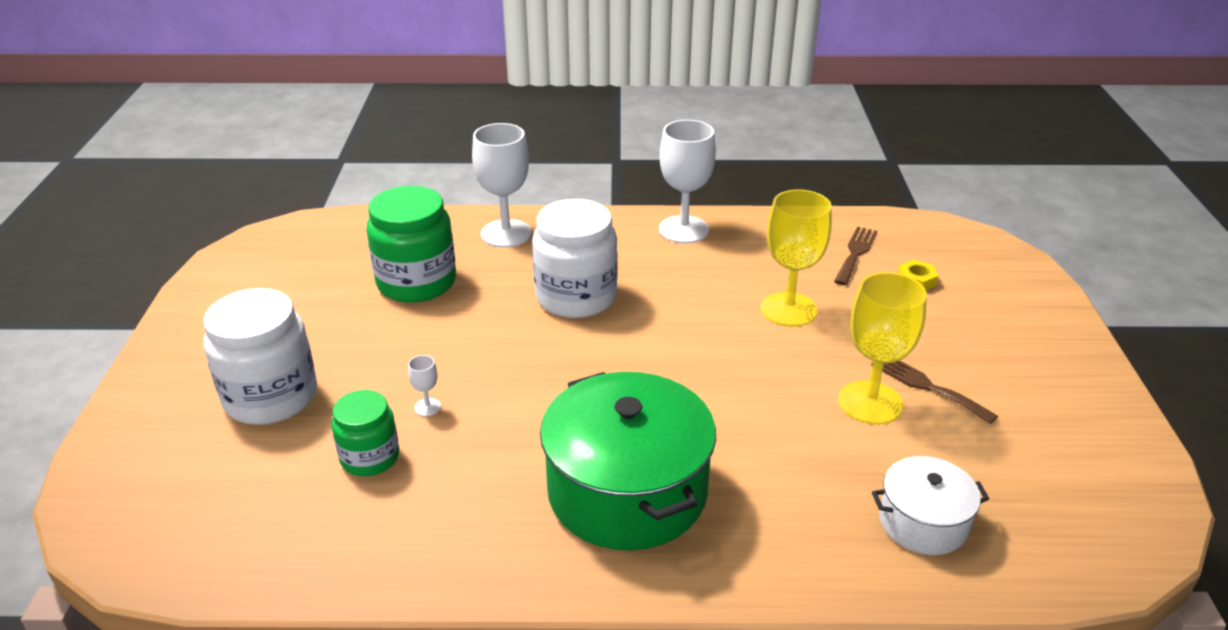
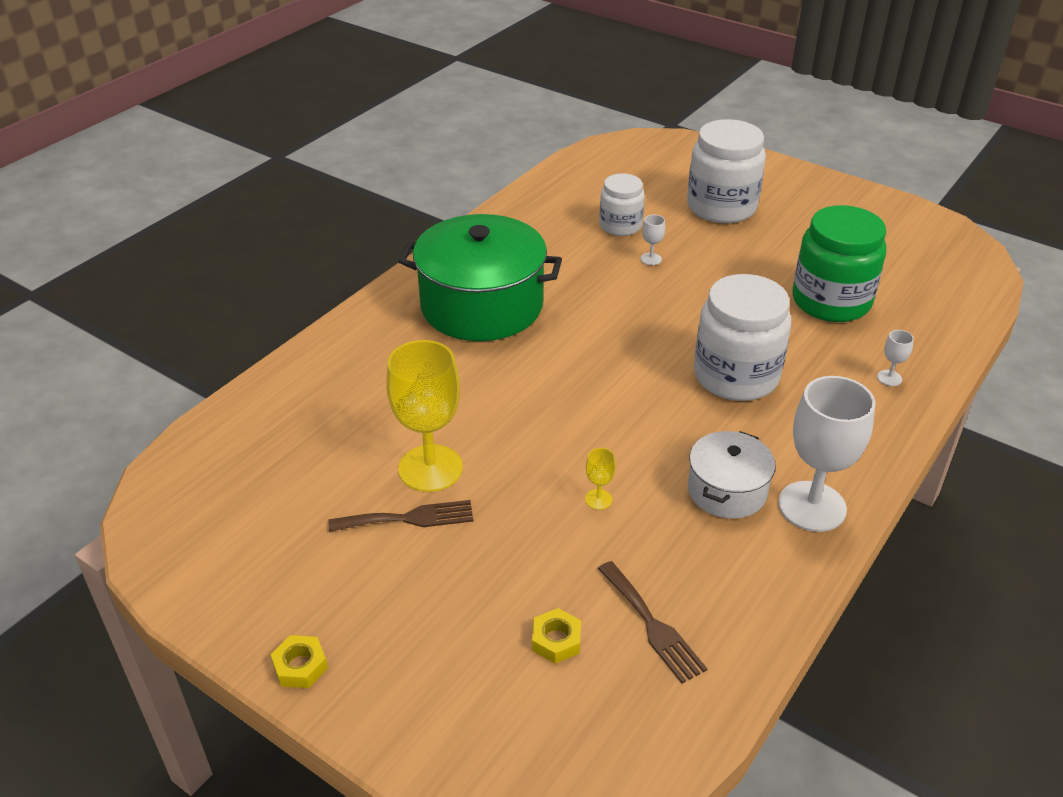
camera: 125 degrees right, 5 degrees up
green jar [332,390,399,476] -> white jar [599,173,645,236]
white goblet [472,123,531,248] -> white goblet [877,330,914,386], size x0.41
yellow goblet [760,189,832,327] -> yellow goblet [585,448,616,510], size x0.41
white pot [872,456,989,555] -> white pot moved to [688,431,776,519]
none -> yellow nut [270,635,328,688]

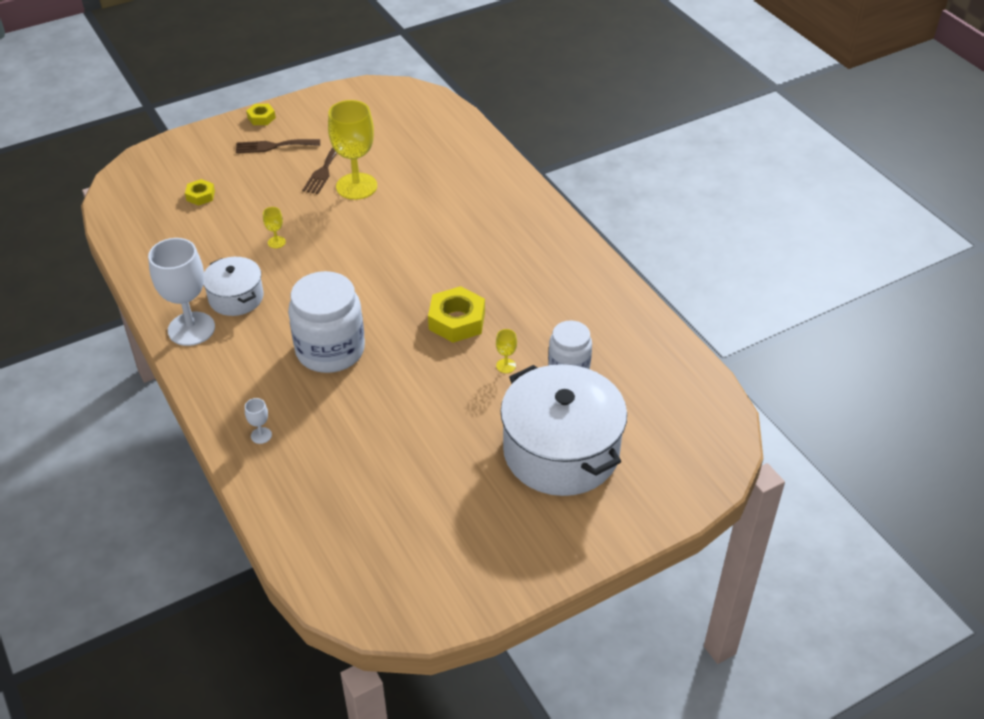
camera: 115 degrees right, 5 degrees up
green pot [398,214,562,341] -> none
brown fork [598,561,707,684] -> brown fork moved to [236,139,320,153]
white goblet [641,215,665,265] -> yellow goblet [496,329,517,373]
white jar [687,119,766,223] -> white pot [501,364,627,496]
green jar [792,205,886,322] -> none
none -> yellow nut [428,286,485,343]

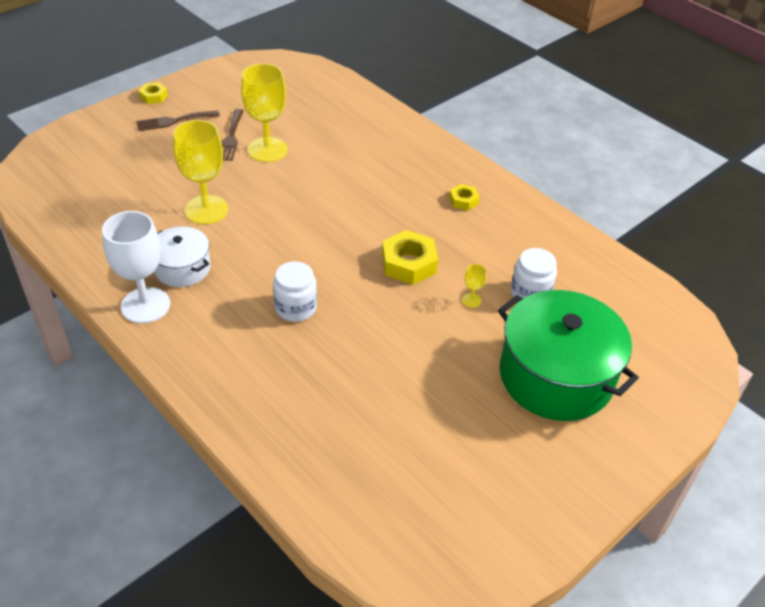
camera: 15 degrees left, 0 degrees up
yellow nut [185,179,215,206] -> yellow nut moved to [449,184,480,210]
white goblet [245,398,272,444] -> none
yellow goblet [263,207,286,248] -> yellow goblet [173,120,228,224], size x2.42
white jar [288,271,365,373] -> white jar [273,261,317,322], size x0.59
white pot [501,364,627,496] -> green pot [498,290,639,421]

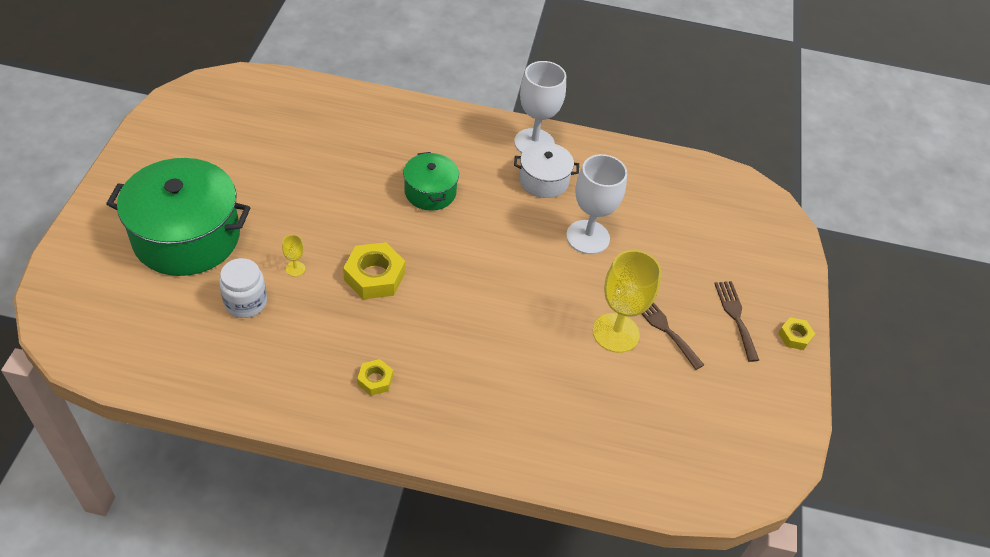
camera: 140 degrees right, 5 degrees up
brown fork [136,111,220,131] -> brown fork turned 45 degrees counterclockwise [714,281,759,362]
yellow goblet [173,120,228,224] -> white goblet [566,154,627,254]
white jar [273,261,317,322] -> green pot [403,152,459,211]

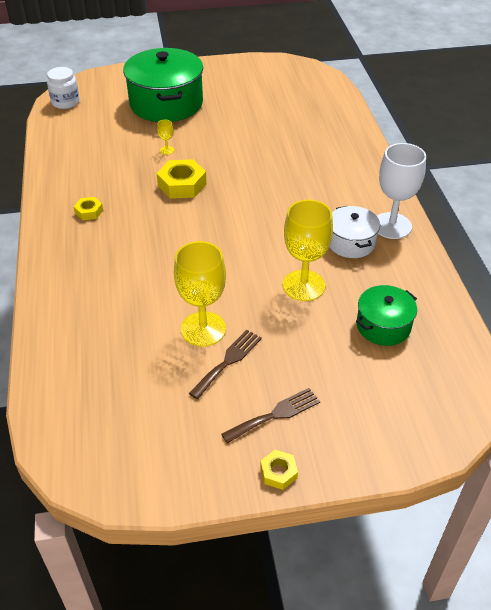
camera: 75 degrees right, 5 degrees down
white jar [219,258,267,318] -> white jar moved to [47,67,80,109]
green pot [403,152,459,211] -> green pot moved to [356,285,417,346]
white goblet [566,154,627,254] -> yellow goblet [283,200,333,301]

